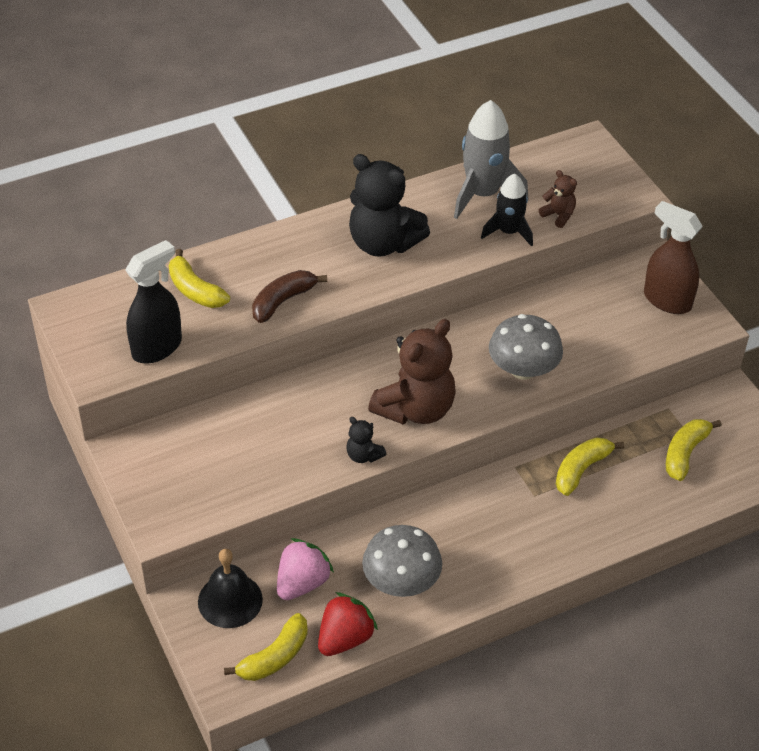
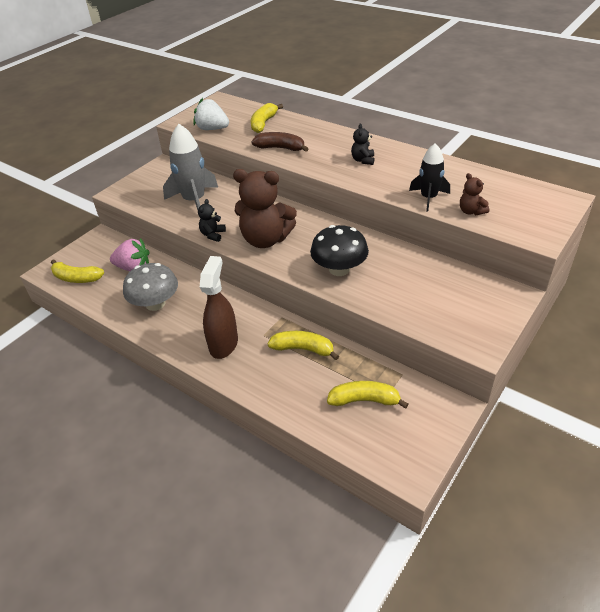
camera: 65 degrees right, 5 degrees down
black spray bottle [125,240,182,363] -> white strawberry [193,98,229,130]
black bell [198,549,263,628] -> none
red strawberry [318,592,378,656] -> none
black teddy bear [349,154,430,257] -> black teddy bear [351,124,375,165], size x0.45
grey rocket [454,100,528,219] -> grey rocket moved to [163,124,218,210]
grey mushroom [489,314,563,380] -> black mushroom [310,225,369,276]
brown teddy bear [539,170,577,228] -> brown teddy bear turned 135 degrees clockwise [460,173,489,215]
brown spray bottle [644,201,703,314] -> brown spray bottle moved to [200,256,238,359]

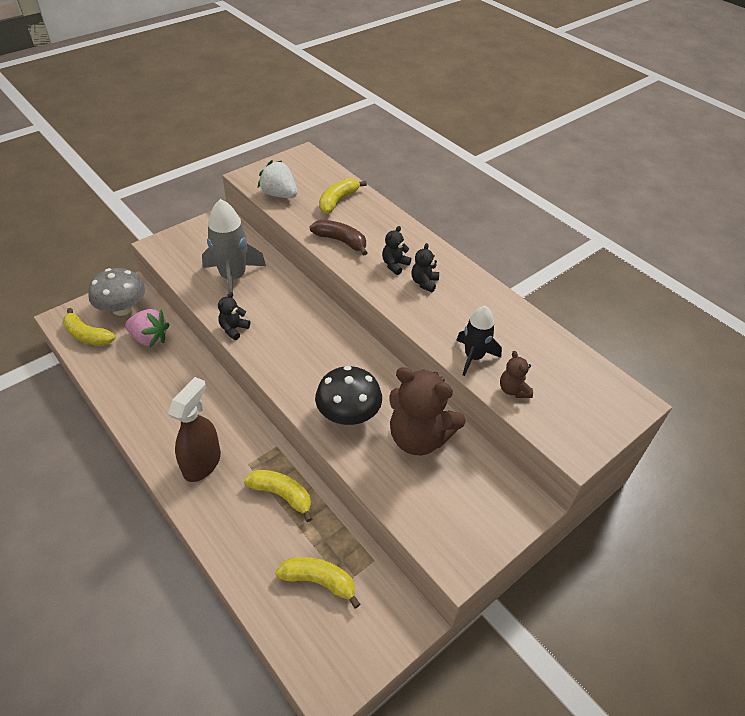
camera: 10 degrees right, 5 degrees up
grey mushroom [123,263,178,311] -> grey mushroom moved to [88,268,145,316]
brown teddy bear [233,169,297,248] -> brown teddy bear moved to [389,367,466,455]
none -> black teddy bear [382,226,411,275]

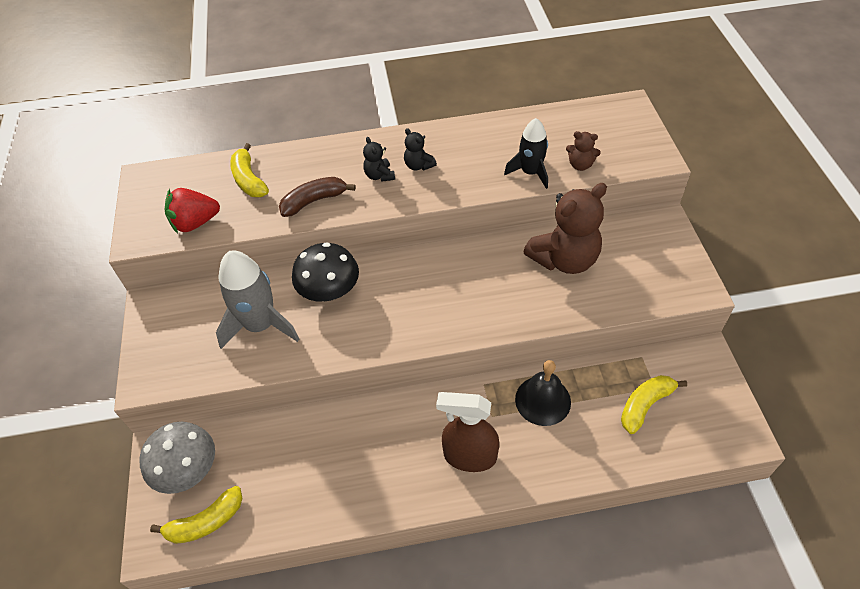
camera: 55 degrees left, 5 degrees up
pink strawberry [125,309,170,347] -> none
brown spray bottle [168,377,221,482] -> brown spray bottle turned 45 degrees counterclockwise [436,392,499,472]
black teddy bear [218,292,250,340] -> none
yellow banana [244,470,312,522] -> black bell [515,360,571,426]
white strawberry [258,160,297,198] -> red strawberry [165,188,220,234]
black mushroom [315,366,382,425] -> black mushroom moved to [292,242,359,302]

